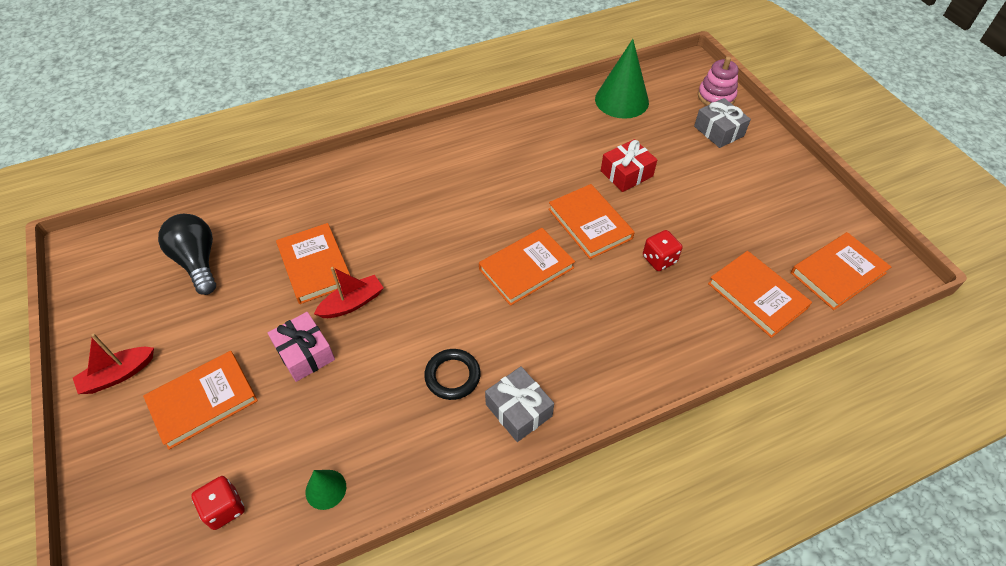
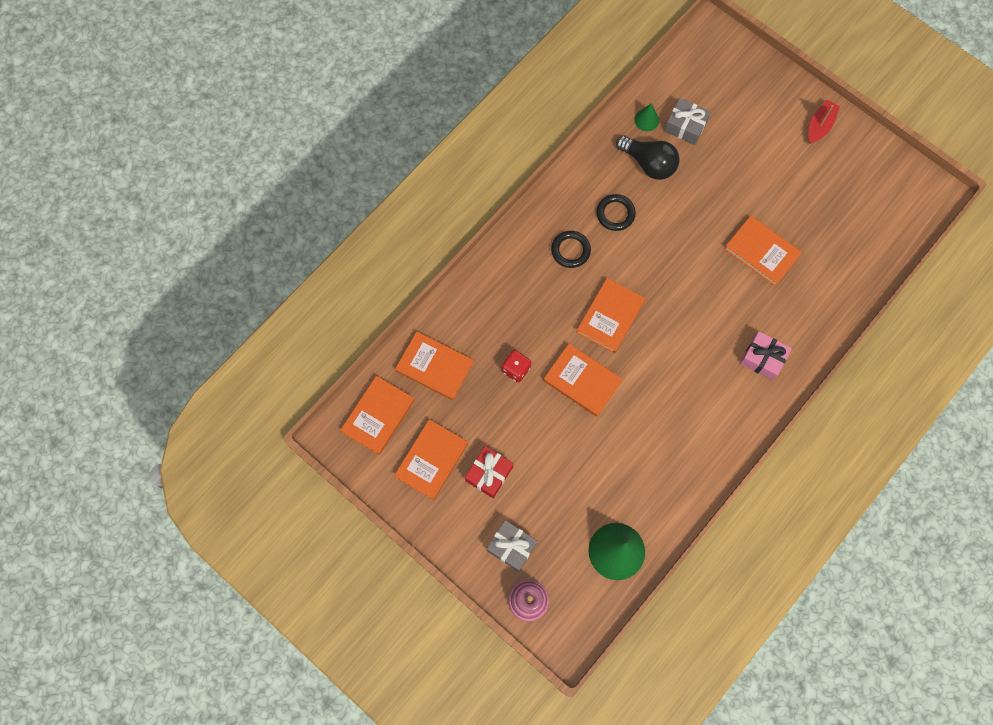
camera: 155 degrees right, 20 degrees up
orange book [143,351,258,450] -> orange book moved to [394,419,468,500]
black light bulb [158,214,216,295] -> black light bulb moved to [616,135,680,180]
red dice [191,476,245,530] -> none
pink gift [268,312,335,382] -> pink gift moved to [740,331,792,381]
red boat [314,267,383,318] -> none
grey gift [485,366,554,442] -> grey gift moved to [664,98,711,145]
red gift [601,139,657,192] -> red gift moved to [465,446,513,498]
none -> black ring [551,231,591,268]

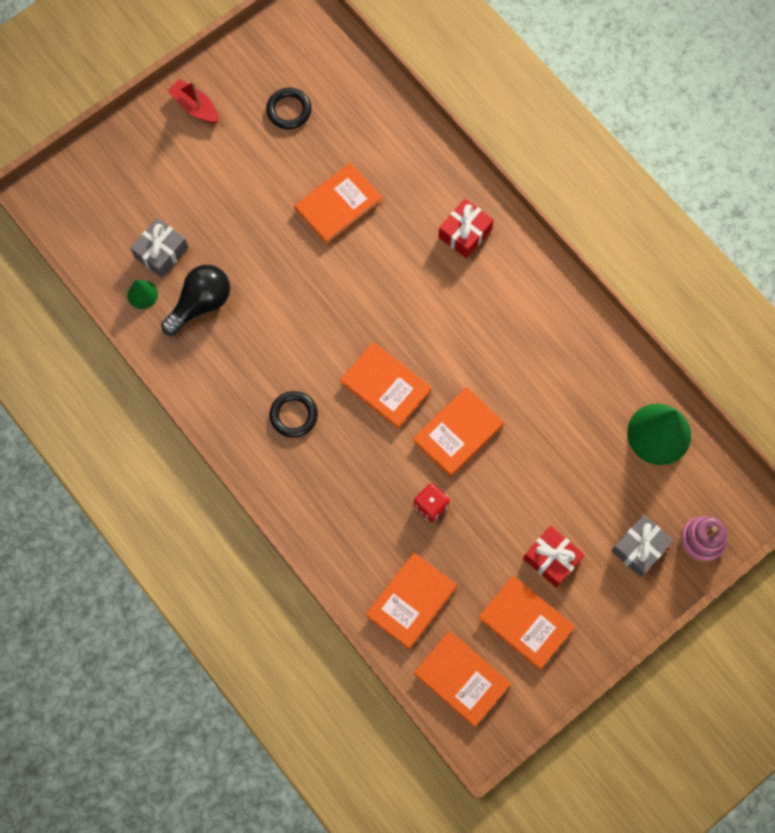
camera: 80 degrees left, 0 degrees up
black ring [596,194,636,231] -> black ring moved to [266,88,312,129]
pink gift [740,331,792,381] -> red gift [438,199,494,259]

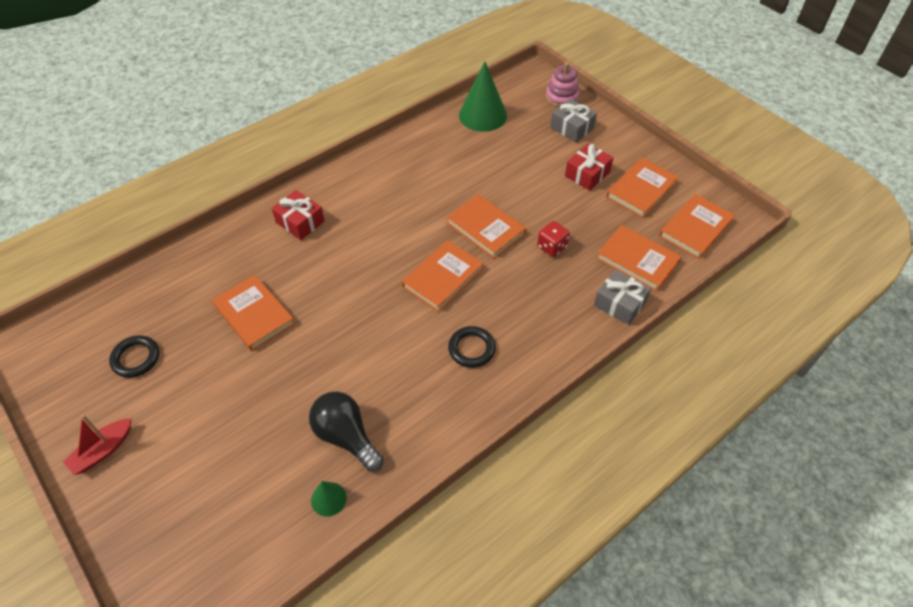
camera: 90 degrees left, 20 degrees down
grey gift [130,218,188,278] -> grey gift moved to [594,269,651,325]

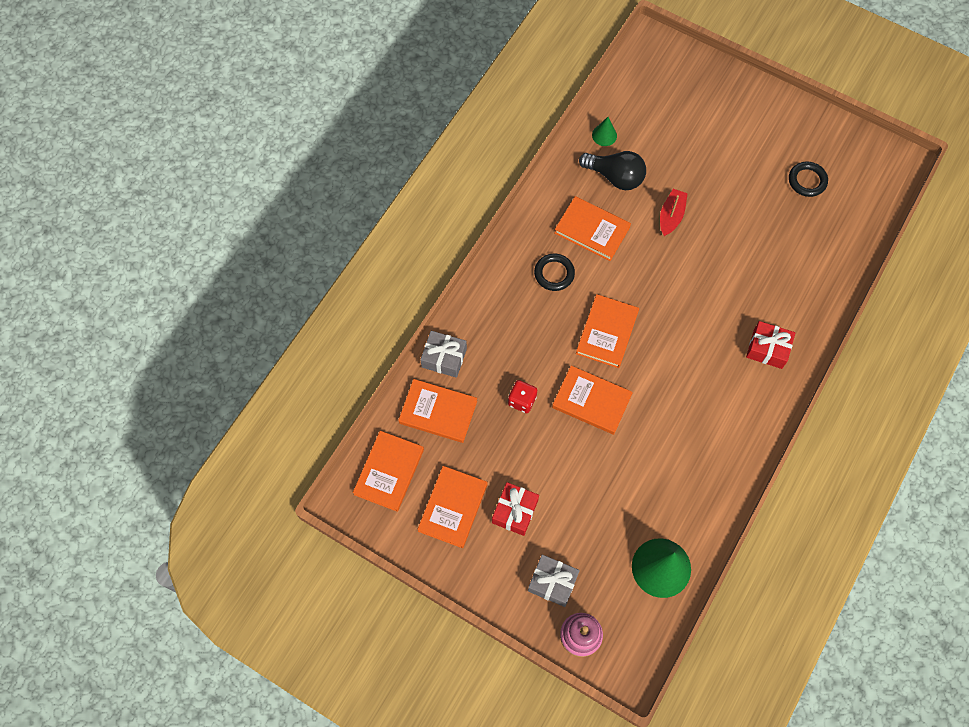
camera: 160 degrees right, 15 degrees up
red boat [63,415,132,475] -> red boat moved to [660,189,688,236]
orange book [212,275,295,351] -> orange book moved to [554,196,631,261]

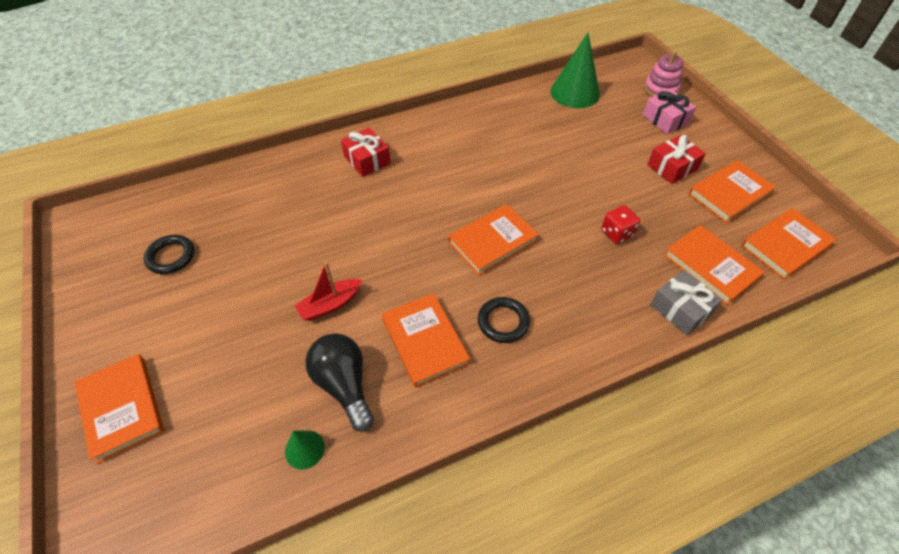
camera: 145 degrees left, 15 degrees down
grey gift [528,554,580,607] -> pink gift [643,89,696,134]
orange book [552,366,633,435] -> orange book moved to [75,354,164,464]

